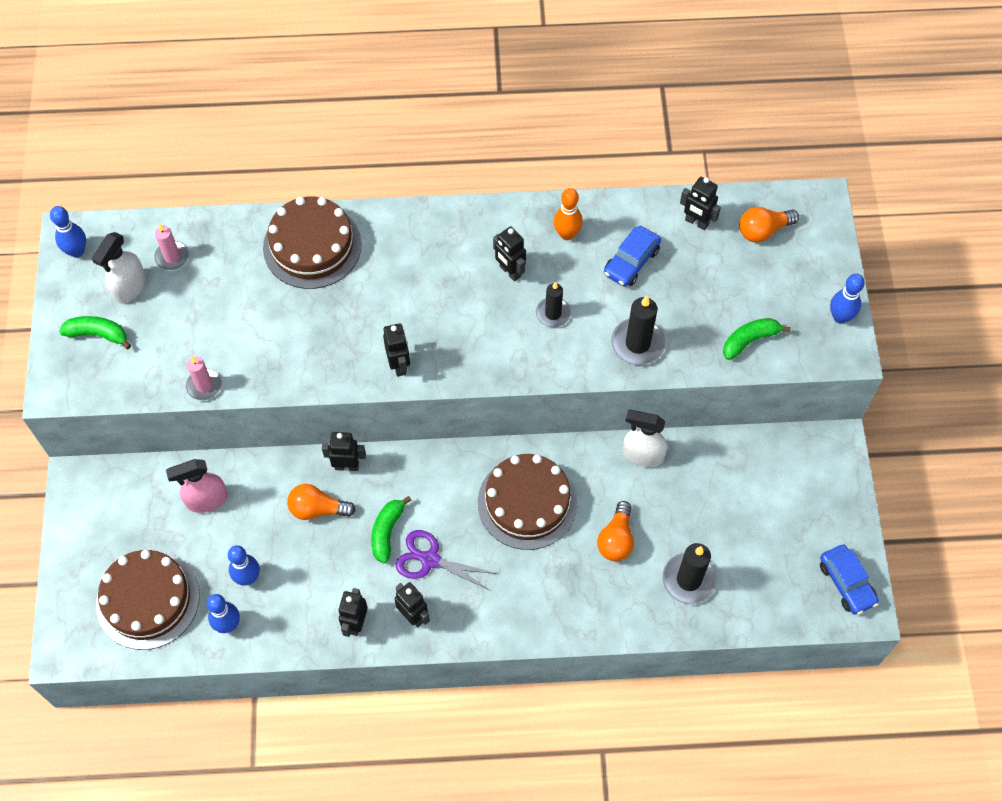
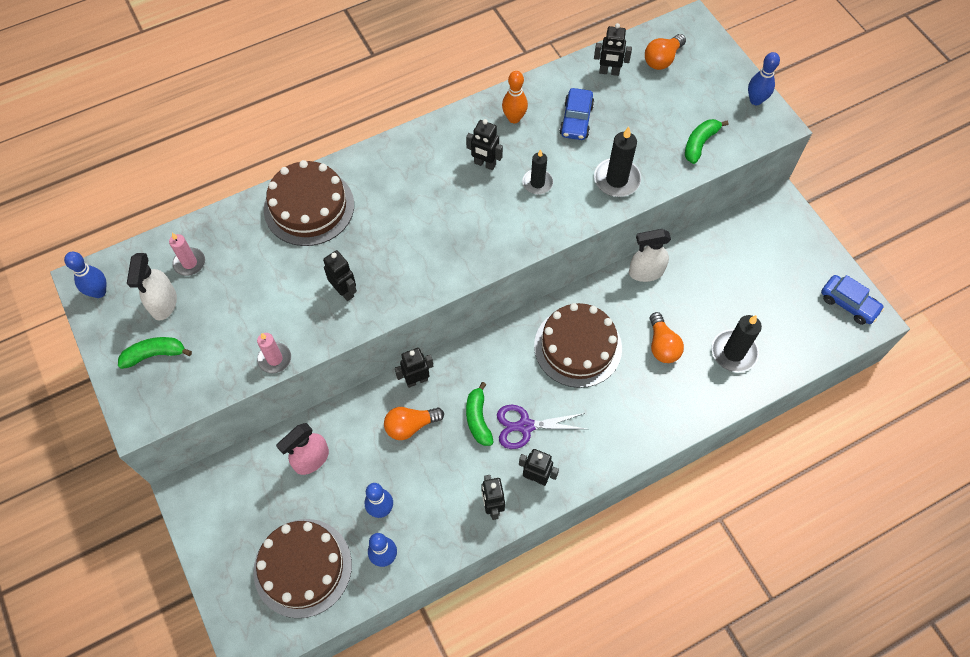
camera: 25 degrees left, 0 degrees up
black robot [383,323,410,377] -> black robot moved to [323,250,357,301]

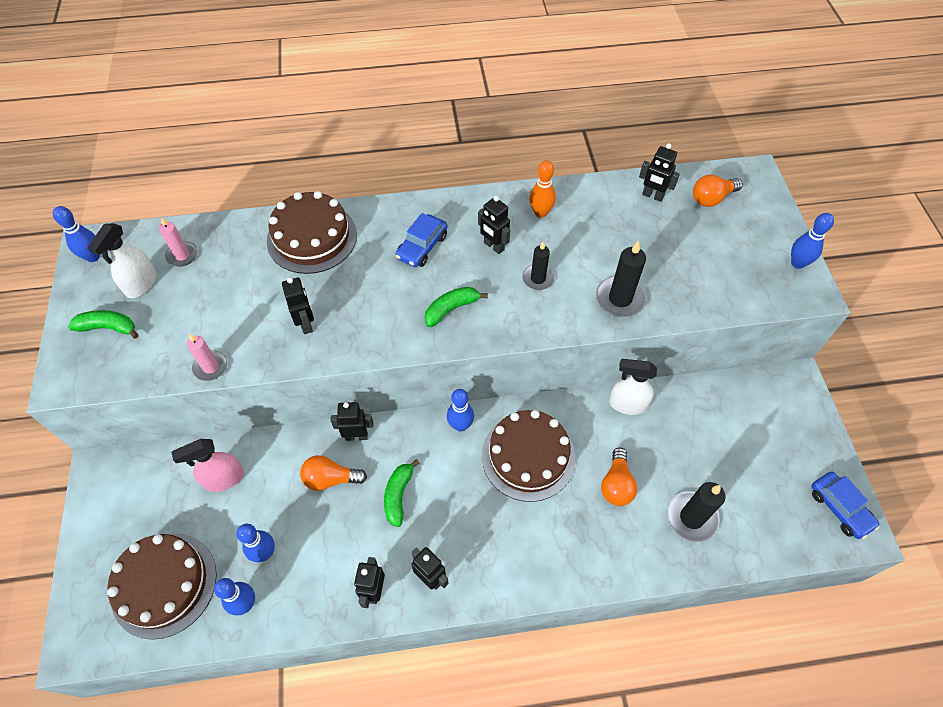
camera: 20 degrees right, 5 degrees down
purple scissors [497,405,586,449] -> none
blue car [559,88,594,140] -> blue car moved to [395,213,447,267]
green banana [685,119,728,164] -> green banana moved to [425,287,488,327]
none -> blue bowling pin [447,389,474,431]

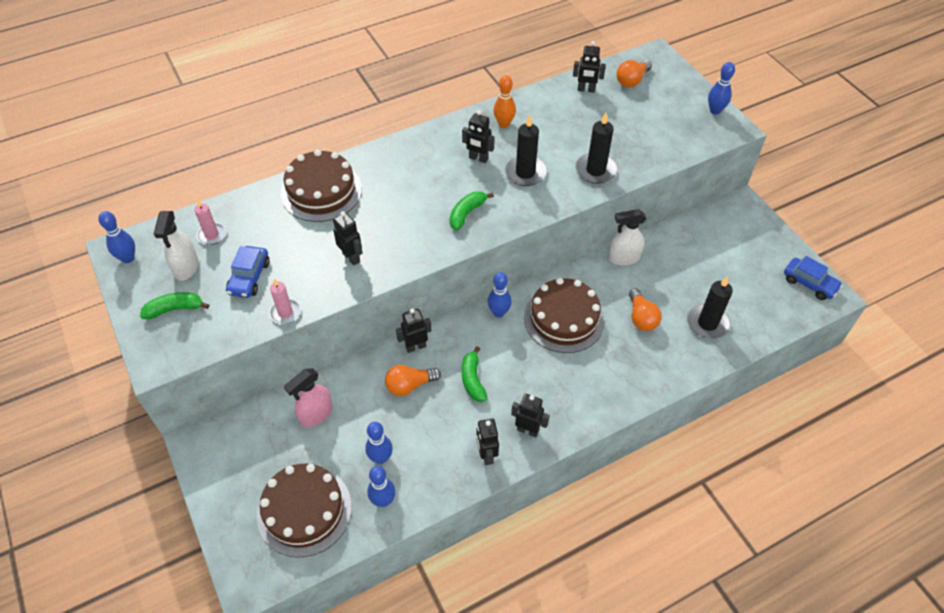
camera: 20 degrees left, 5 degrees down
blue car [395,213,447,267] -> blue car moved to [226,246,270,298]
black candle [522,242,555,290] -> black candle [505,115,547,186], size x1.53

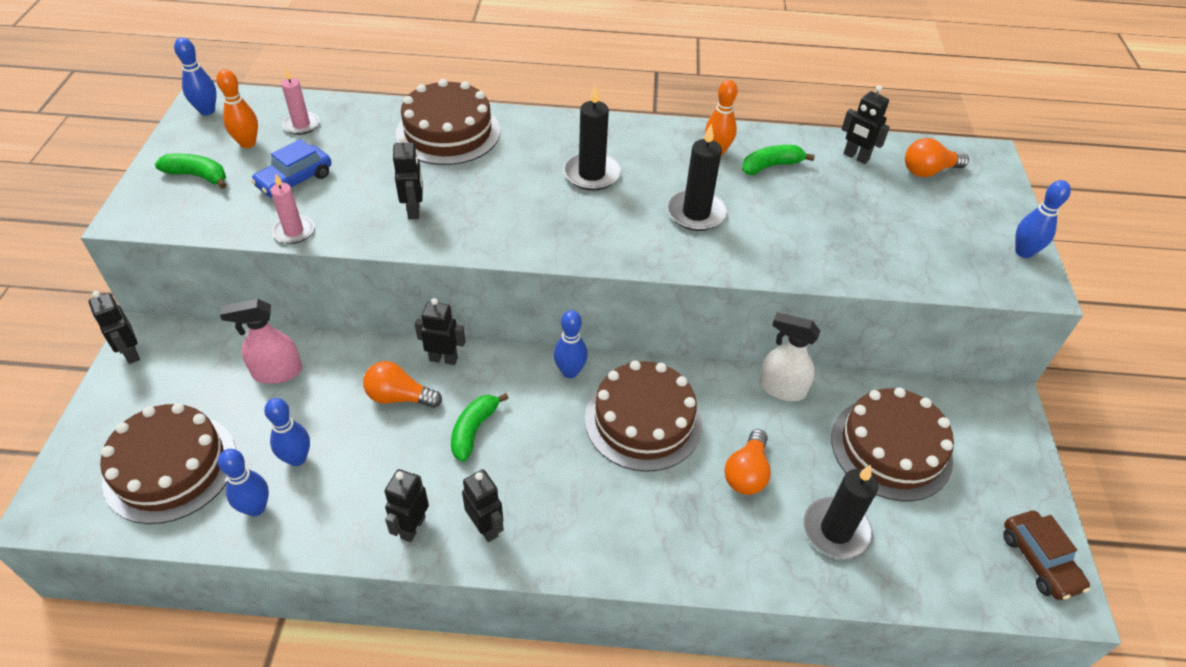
camera: 30 degrees right, 5 degrees down
white spray bottle [154,211,198,281] -> orange bowling pin [216,69,258,148]
green banana [450,191,494,230] -> green banana moved to [742,145,815,175]
black robot [462,110,495,163] -> black robot moved to [88,291,140,364]
black candle [575,113,618,184] -> black candle moved to [563,84,621,190]
blue car [784,256,843,300] -> brown car [1003,511,1090,600]
none -> brown cake [831,387,954,501]

